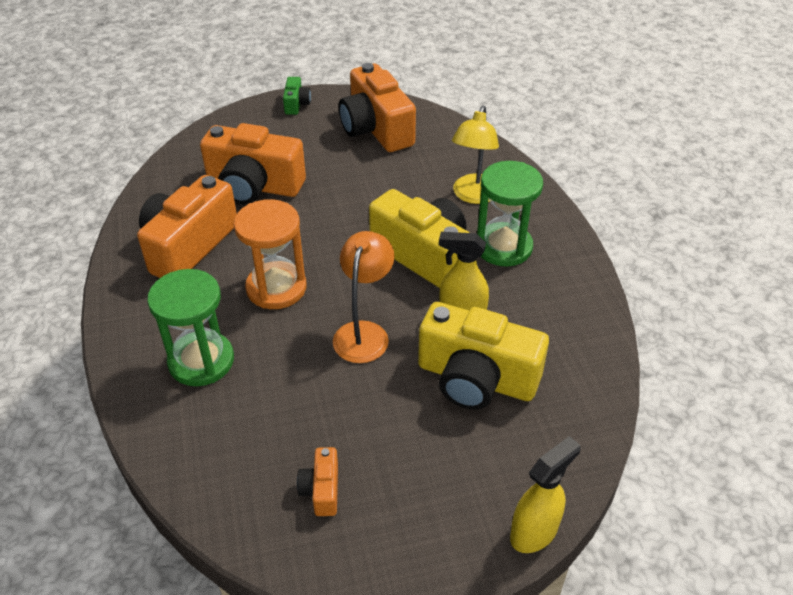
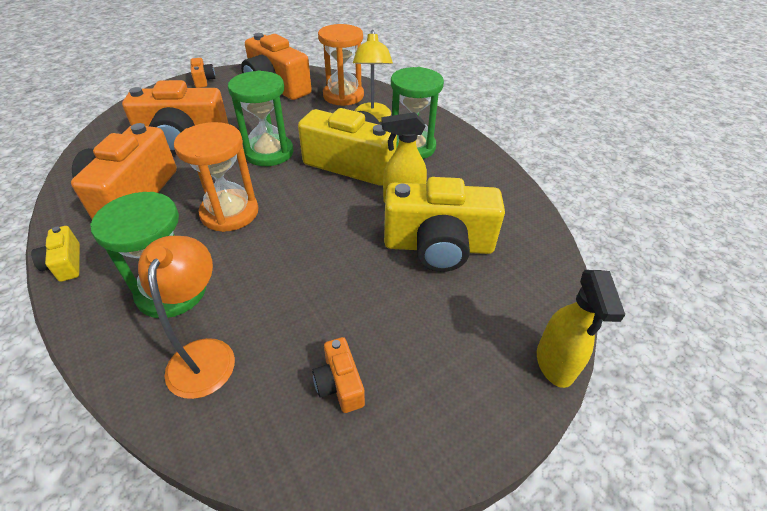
camera: 20 degrees left, 0 degrees up
green camera [283,77,311,115] -> orange camera [191,58,215,88]
orange lamp [333,231,394,363] -> orange lamp moved to [138,236,235,399]
yellow spray bottle [510,436,581,553] -> yellow spray bottle turned 150 degrees clockwise [537,270,626,388]
none -> yellow camera [31,226,80,282]
none -> green hourglass [228,70,293,166]
none -> orange hourglass [318,24,364,106]

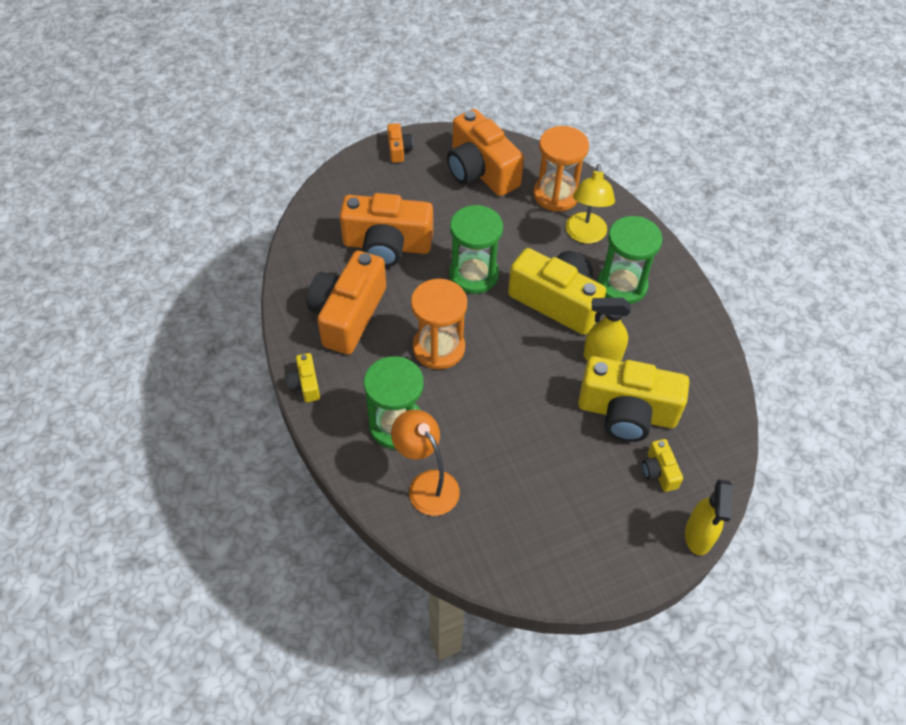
camera: 10 degrees right, 10 degrees up
orange lamp [138,236,235,399] -> orange lamp turned 45 degrees counterclockwise [391,410,460,516]
orange camera [312,337,365,413] -> none
none -> yellow camera [642,439,683,492]

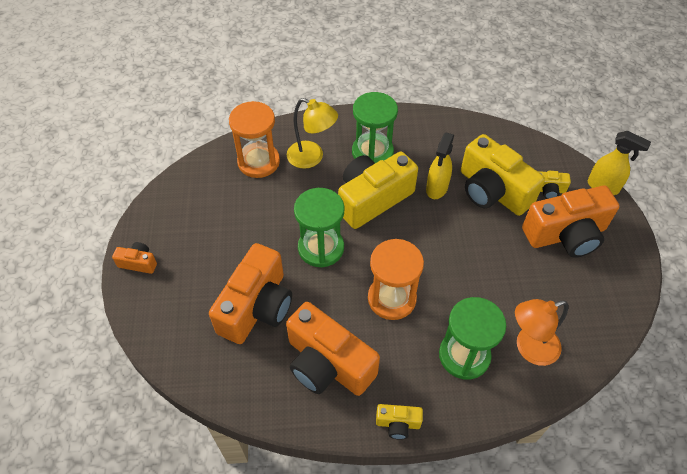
camera: 70 degrees left, 0 degrees up
orange camera [447,109,524,196] -> orange camera moved to [522,186,619,258]
yellow camera [578,356,689,442] -> yellow camera turned 105 degrees clockwise [461,134,545,216]

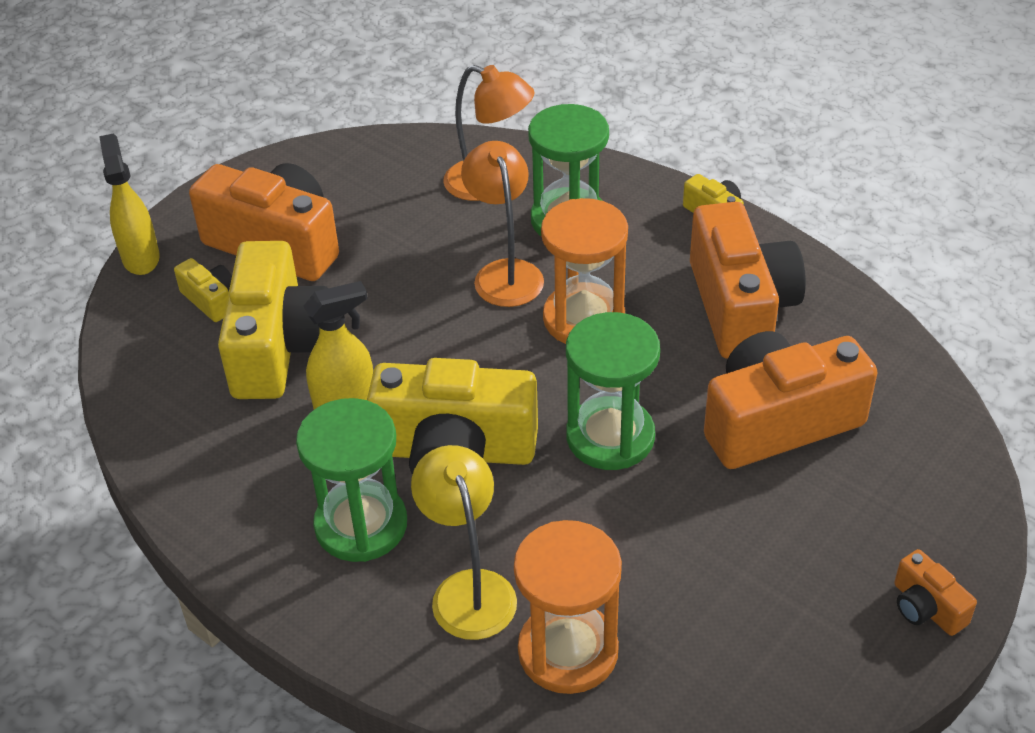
camera: 135 degrees left, 10 degrees down
none -> orange lamp [461,141,544,307]

